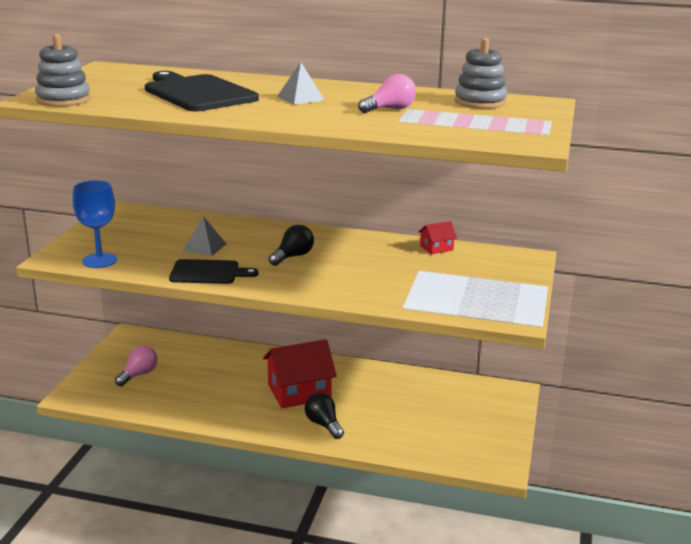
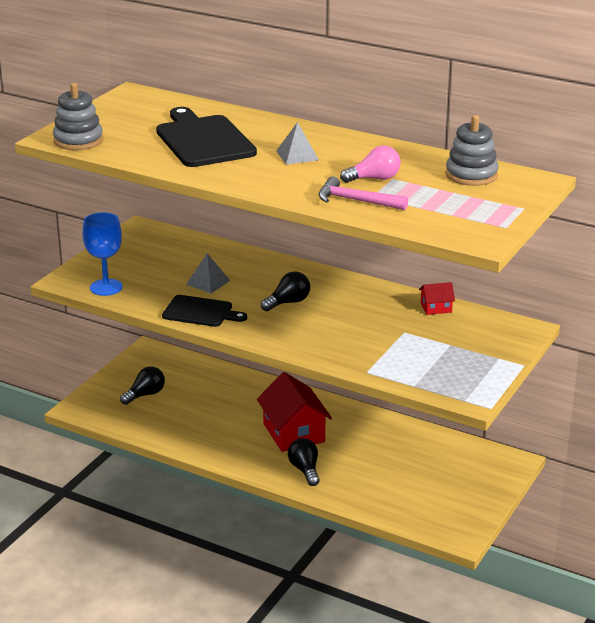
camera: 15 degrees right, 5 degrees up
pink light bulb [115,346,158,386] -> black light bulb [120,366,165,405]
red house [263,339,337,408] -> red house turned 75 degrees clockwise [257,372,332,452]
none -> pink hammer [319,176,408,210]

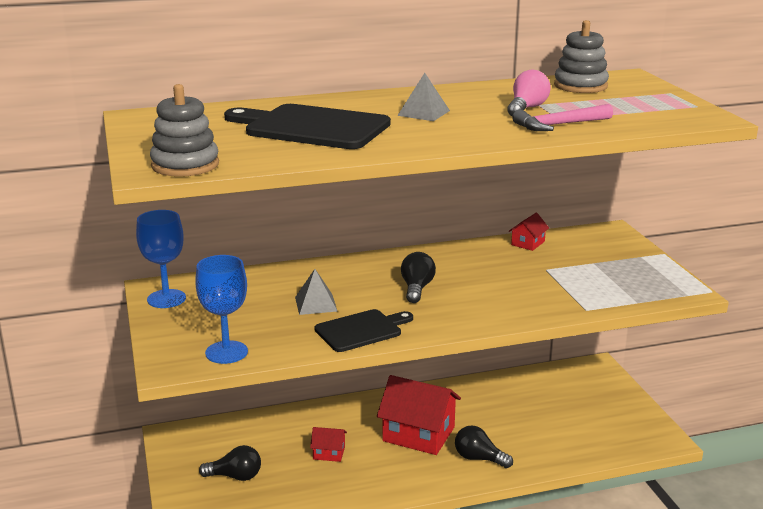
camera: 45 degrees left, 5 degrees down
black light bulb [120,366,165,405] -> black light bulb turned 90 degrees clockwise [199,445,261,481]
none -> blue goblet [136,210,186,308]
none -> red house [310,427,347,462]

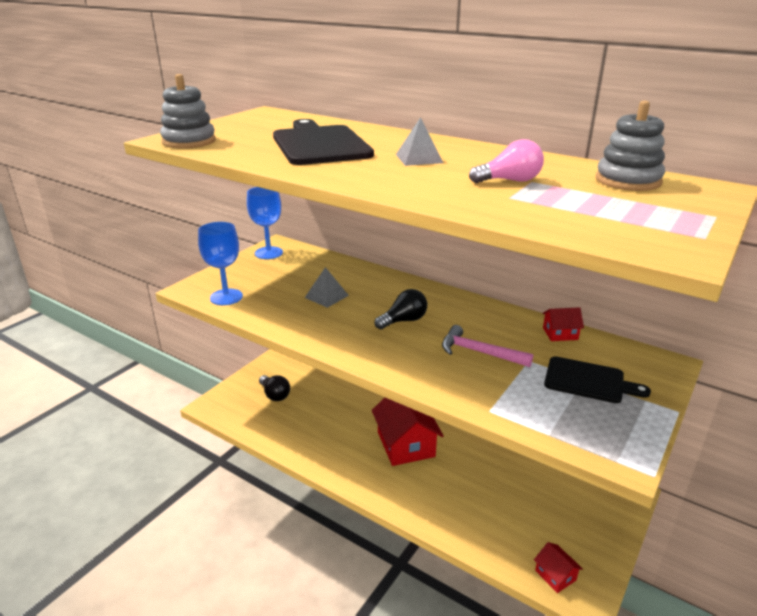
camera: 50 degrees right, 5 degrees up
red house [310,427,347,462] -> red house moved to [534,542,583,593]
black cutting board [315,309,413,352] -> black cutting board moved to [544,356,651,403]
black light bulb [455,425,513,468] -> none
pink hammer [512,104,613,131] -> pink hammer moved to [442,325,533,367]

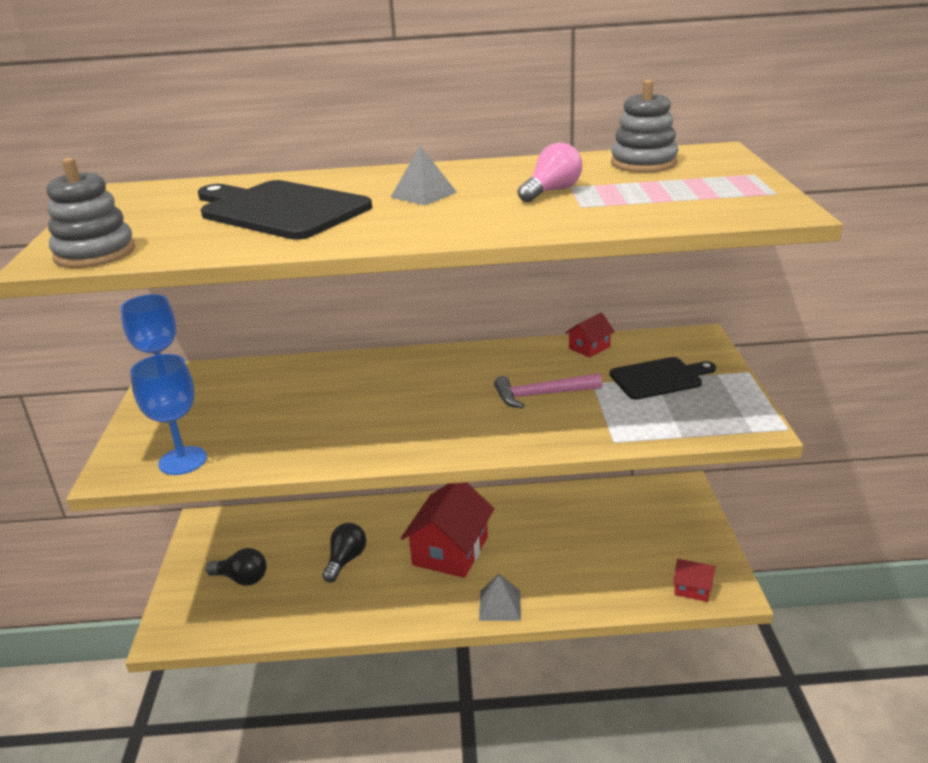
camera: 35 degrees left, 0 degrees up
grey pyramid [305,267,349,308] -> grey pyramid moved to [479,574,521,621]
red house [372,398,444,466] -> red house turned 75 degrees clockwise [401,482,494,578]
black light bulb [374,289,427,329] -> black light bulb moved to [322,523,366,582]

